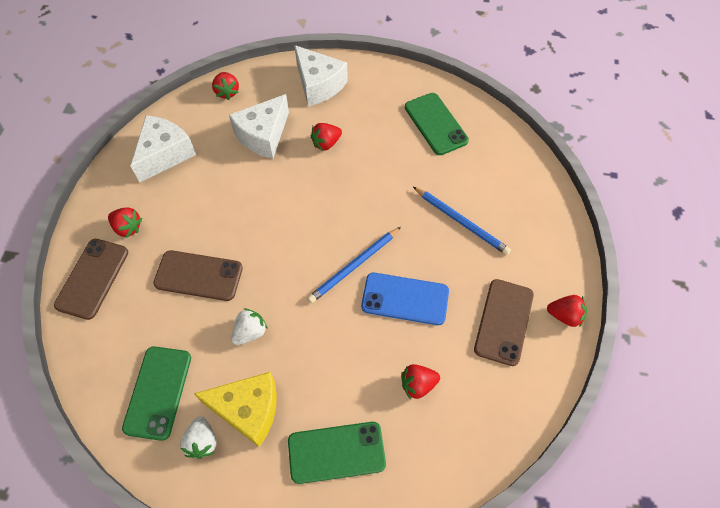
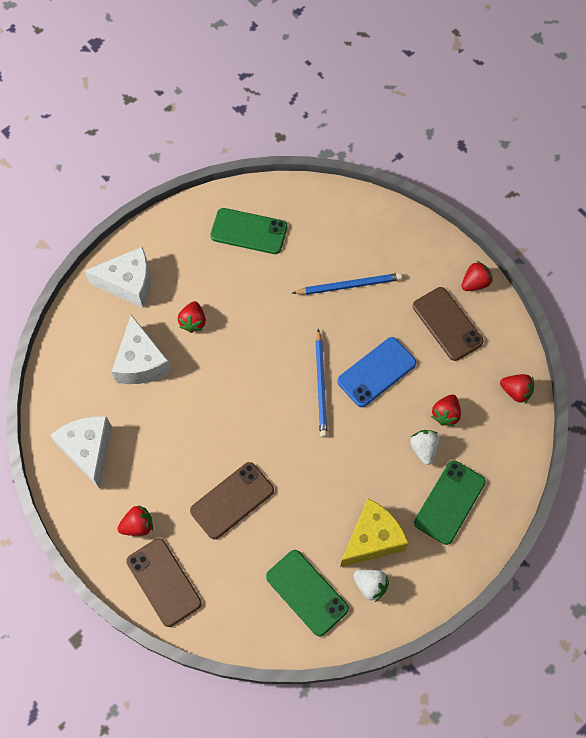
camera: 50 degrees left, 5 degrees up
red strawberry [212,72,239,100] -> red strawberry moved to [500,374,534,404]
white strawberry [231,308,268,345] -> white strawberry moved to [410,430,440,465]

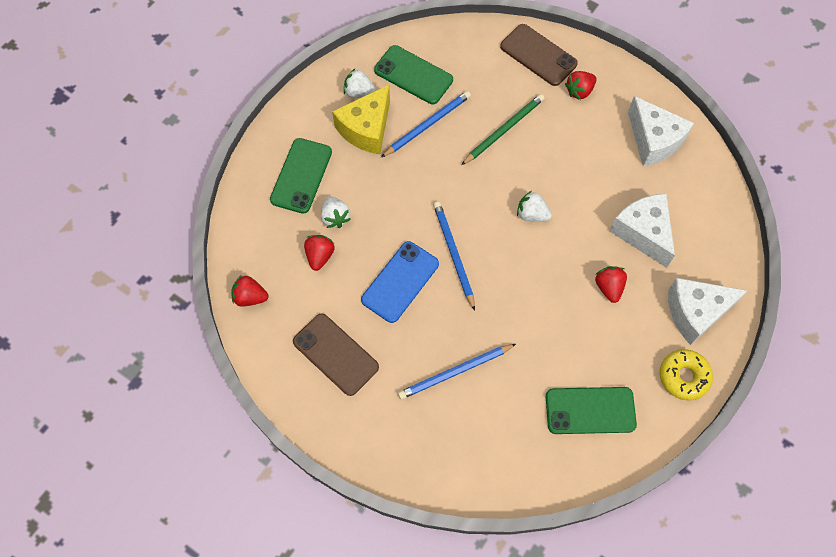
camera: 165 degrees right, 0 degrees up
brown phone [190,462,274,539] -> green pencil [461,94,545,165]
red strawberry [461,261,493,291] -> none
none -> blue pencil [381,91,471,157]
none -> white strawberry [517,191,552,222]
none -> yellow donut [660,349,713,401]

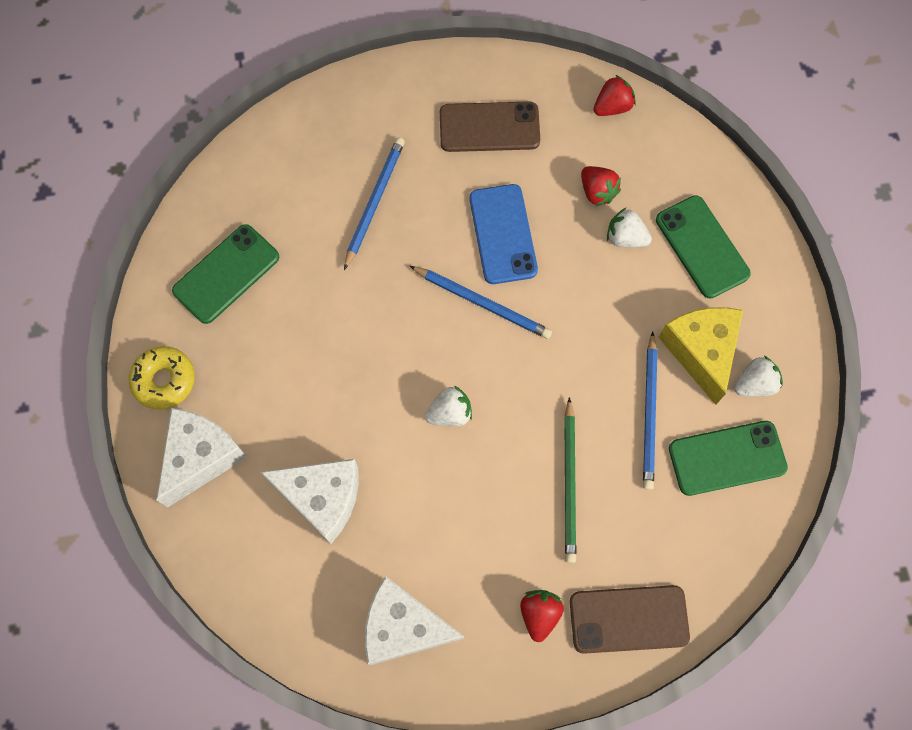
camera: 135 degrees right, 5 degrees up
red strawberry [595,266,627,303] -> none

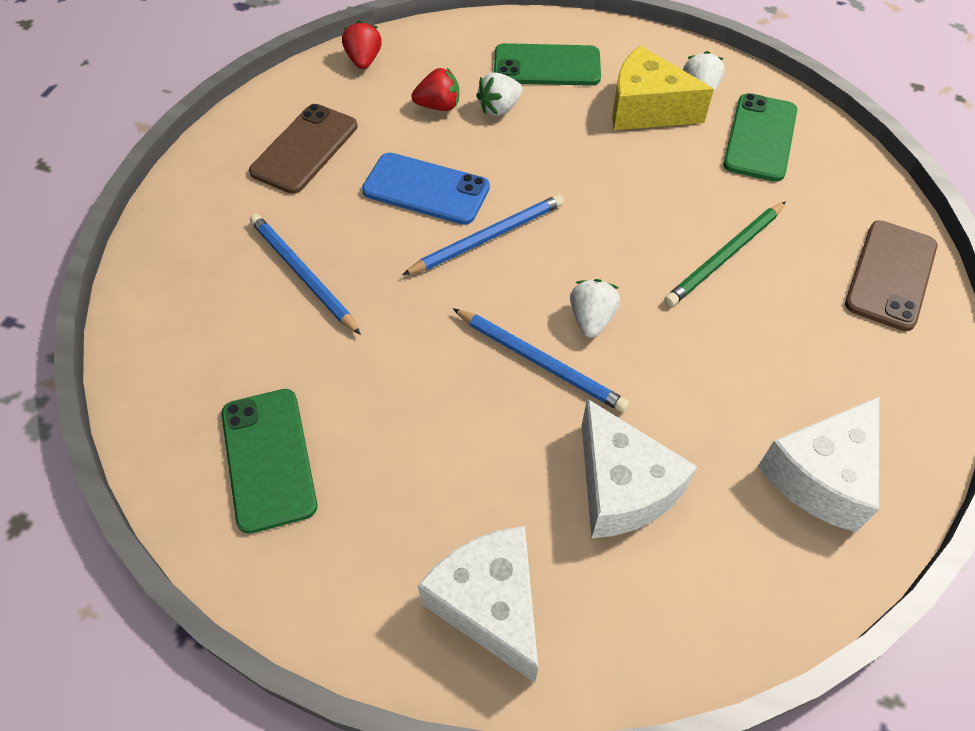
camera: 60 degrees left, 15 degrees down
yellow donut [128,346,195,410] -> none
white cheese [260,459,359,544] -> white cheese turned 105 degrees clockwise [582,399,697,538]
red strawberry [520,590,564,642] -> none
green pencil [564,397,577,563] -> green pencil turned 105 degrees clockwise [664,201,786,306]
blue pencil [643,331,657,490] -> blue pencil moved to [453,308,629,413]

